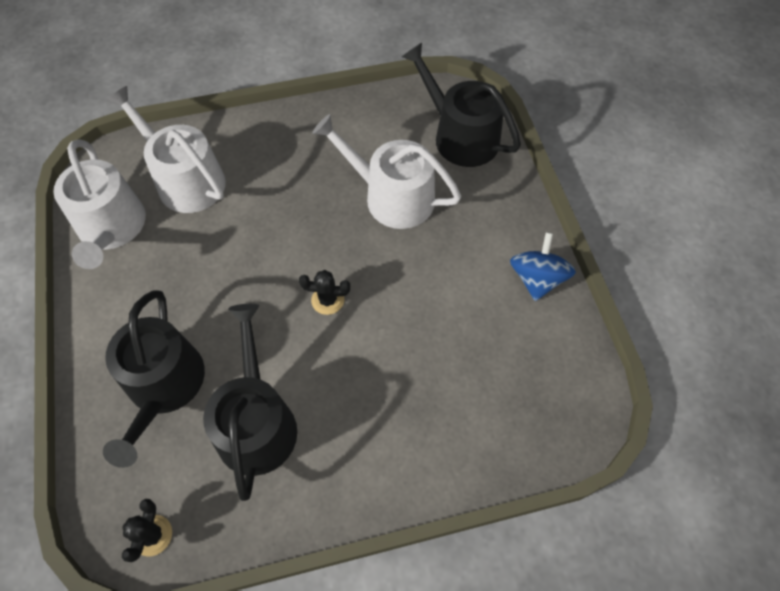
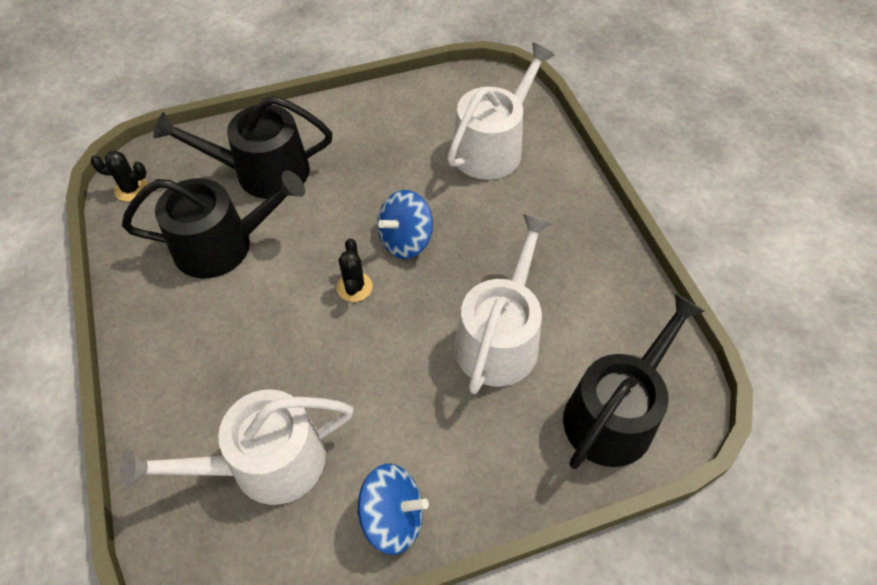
camera: 85 degrees right, 5 degrees down
white watering can [53,139,146,269] -> white watering can moved to [120,389,353,505]
none -> blue spinning top [377,190,433,259]

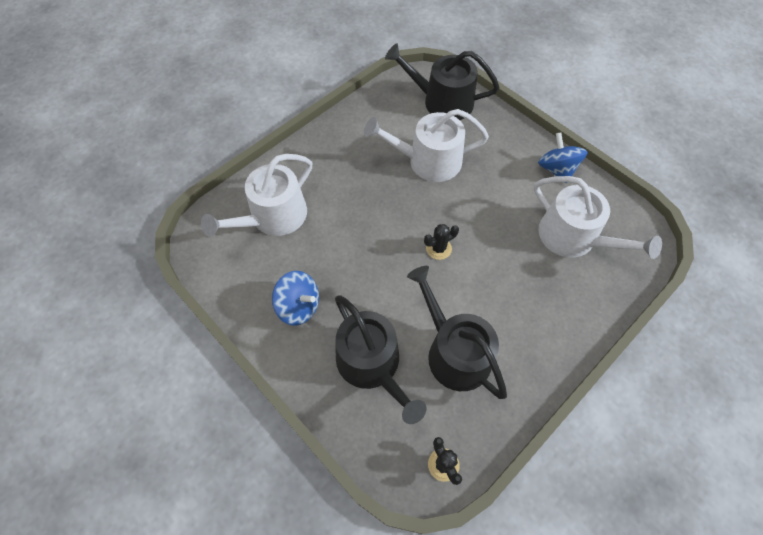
camera: 115 degrees left, 5 degrees up
blue spinning top [377,190,433,259] -> blue spinning top moved to [272,271,319,325]
white watering can [447,43,555,180] -> white watering can turned 60 degrees counterclockwise [201,154,312,237]

